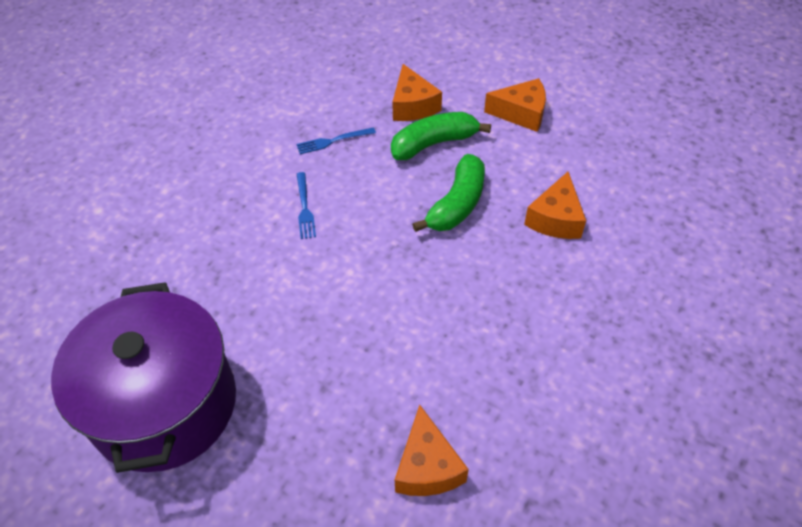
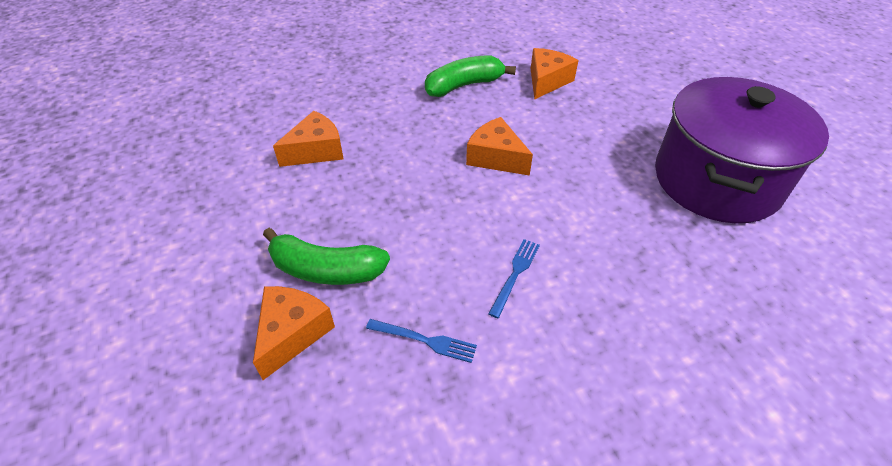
camera: 145 degrees left, 5 degrees down
green banana [412,154,485,232] -> green banana moved to [425,55,516,97]
orange cheese [484,78,546,132] -> orange cheese moved to [466,117,533,176]

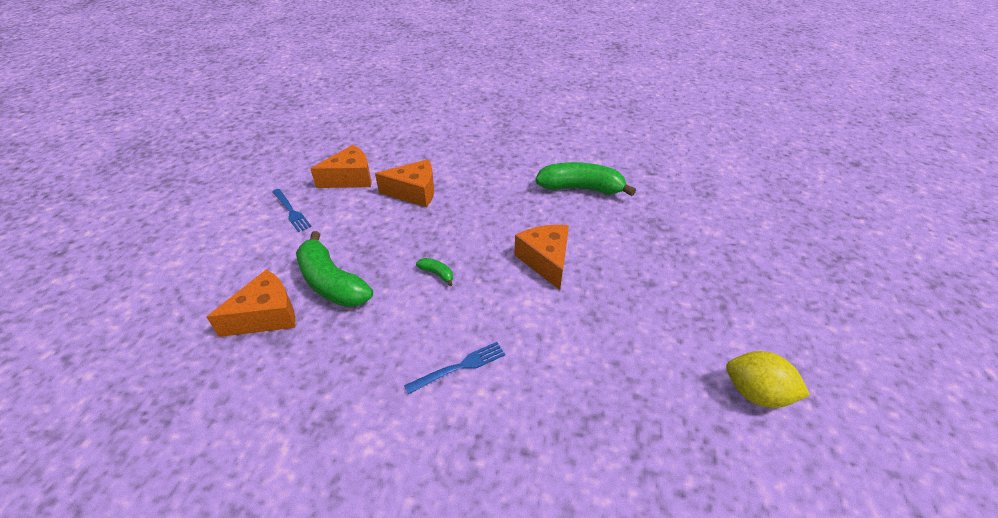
camera: 35 degrees right, 5 degrees down
blue fork [366,319,477,363] -> blue fork moved to [272,189,312,232]
orange cheese [531,48,579,100] -> orange cheese moved to [310,145,372,188]
purple pot [655,77,829,223] -> yellow lemon [726,351,810,408]
none -> green banana [416,258,453,286]

